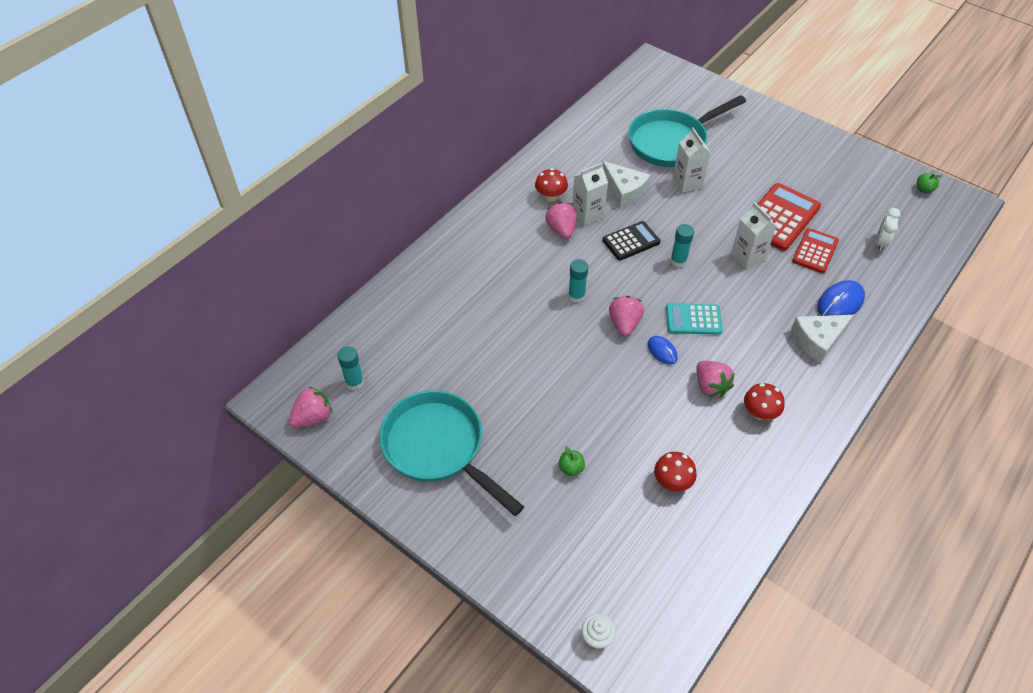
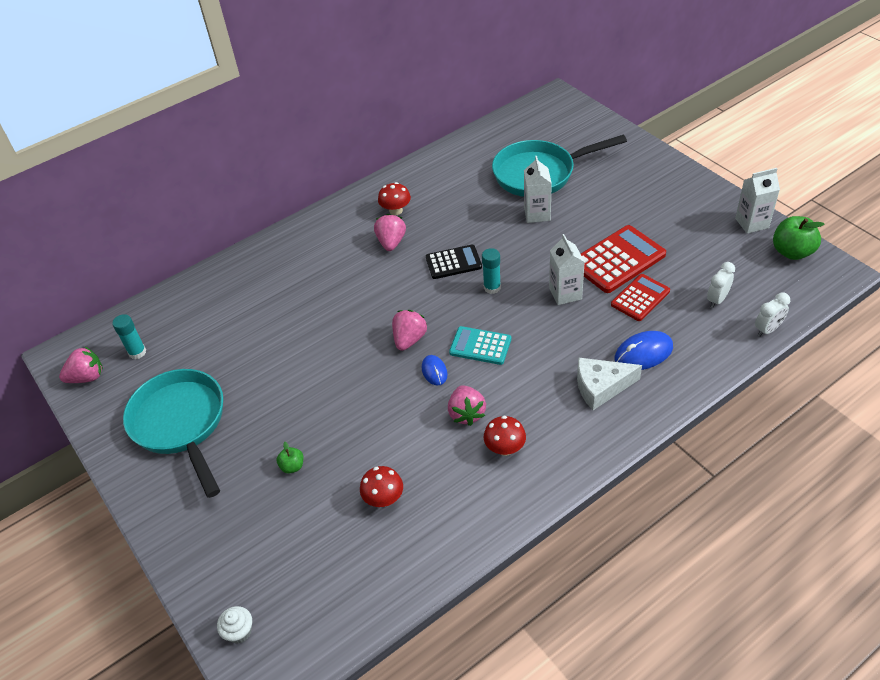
camera: 20 degrees right, 5 degrees down
turquoise glue stick [568,259,588,303] -> none
white carton [572,163,608,226] -> white carton moved to [735,168,780,234]
white cheese [602,161,651,208] -> none
green apple [917,173,942,194] -> green apple [773,216,825,260], size x1.92
none -> white clock [755,293,790,337]

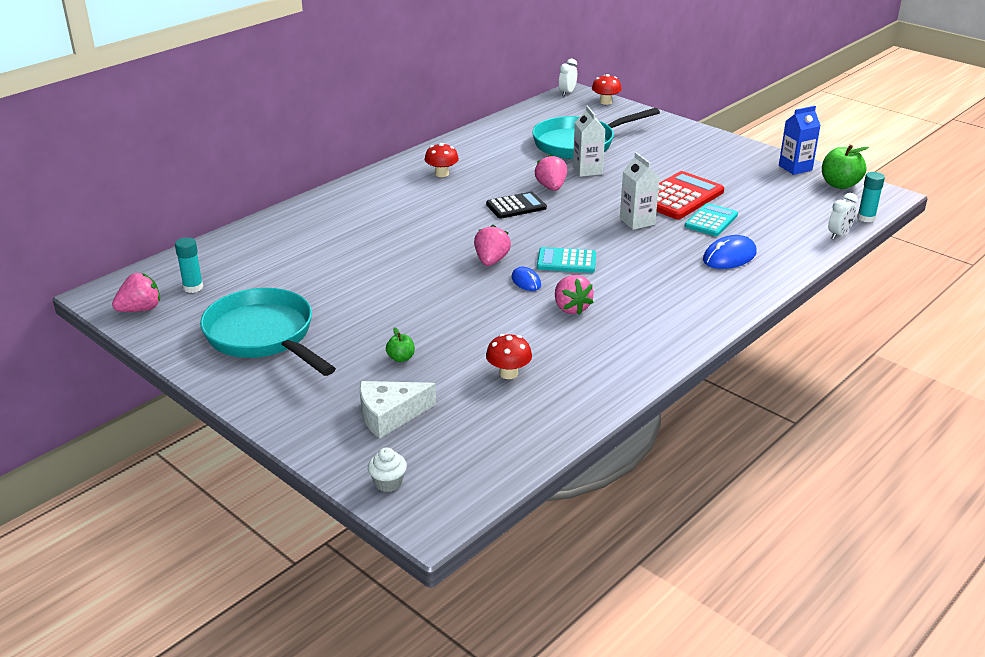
camera: 15 degrees left, 15 degrees down
pink strawberry [374,214,406,251] -> pink strawberry moved to [535,155,567,191]
turquoise glue stick [482,248,501,294] -> turquoise glue stick moved to [857,172,885,222]
red mushroom [484,416,526,456] -> red mushroom moved to [592,74,622,105]
white cheese [577,357,642,410] -> white cheese moved to [360,381,436,439]
red calculator [611,274,670,321] -> turquoise calculator [685,203,738,236]
white clock [707,262,735,308] -> white clock moved to [559,59,577,96]
white carton [735,168,780,234] -> blue carton [779,106,821,175]

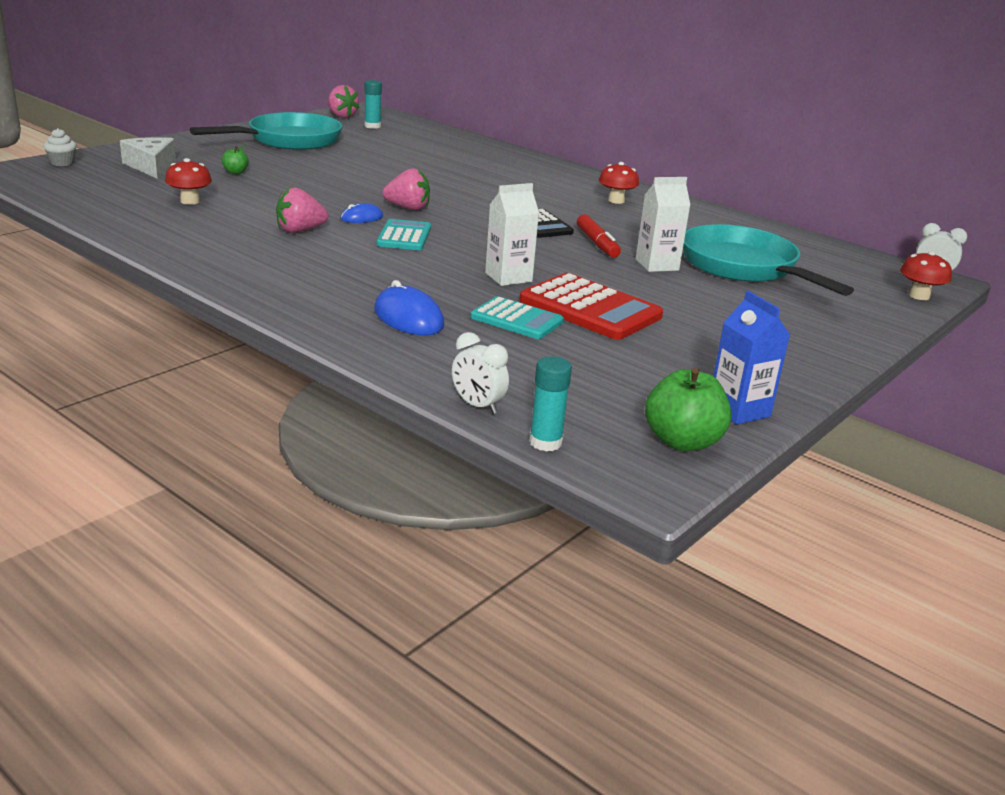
camera: 85 degrees right, 5 degrees down
pink strawberry [535,155,567,191] -> red marker [577,214,621,258]

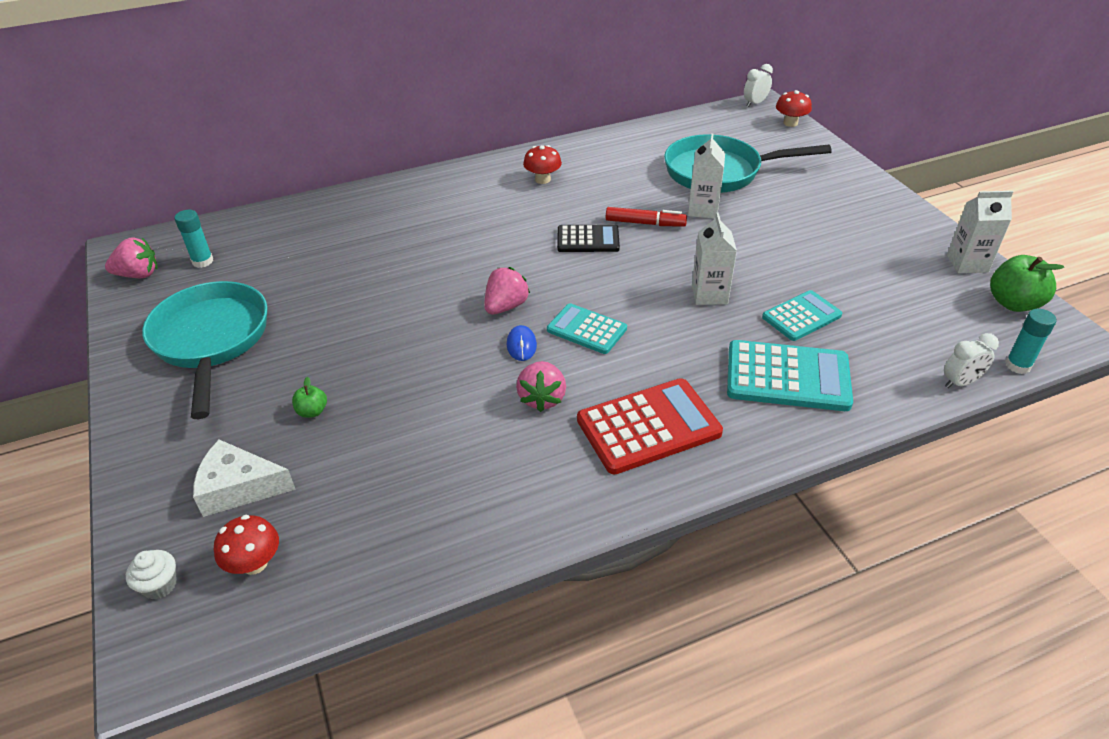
camera: 60 degrees left, 15 degrees up
red mushroom [165,158,212,205] -> red mushroom moved to [214,515,279,575]
blue mouse [374,280,444,335] -> turquoise calculator [727,340,853,411]
red calculator [519,273,663,340] -> red calculator moved to [577,378,723,475]
blue carton [713,291,790,425] -> white carton [947,191,1013,273]

